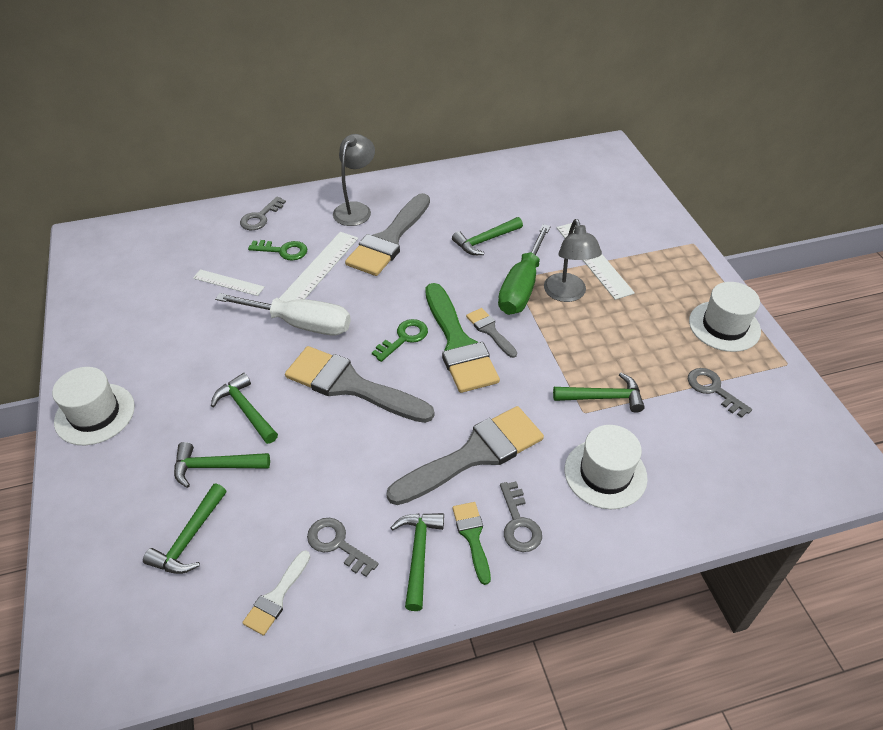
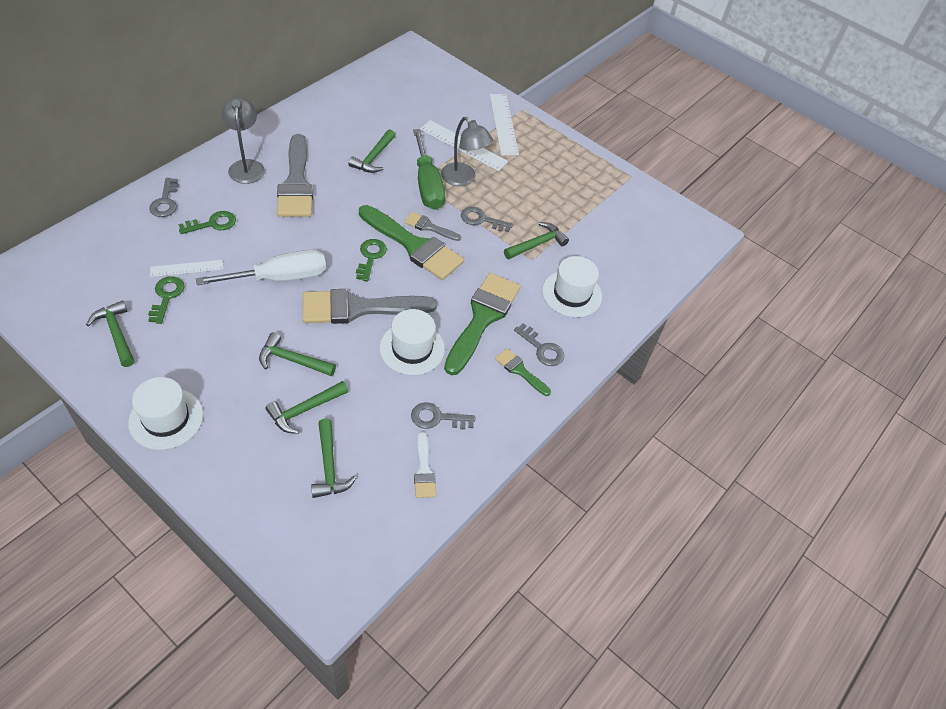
camera: 40 degrees left, 5 degrees up
white ruler [279,232,358,302] -> white ruler moved to [490,94,519,155]
grey brush [386,406,544,505] -> green brush [444,273,521,375]
green hammer [390,513,444,611] -> green hammer moved to [86,300,134,367]
grey key [688,368,752,418] -> grey key moved to [461,207,513,232]
white hat [689,282,761,352] -> white hat moved to [379,309,445,375]
none -> green key [148,276,184,324]

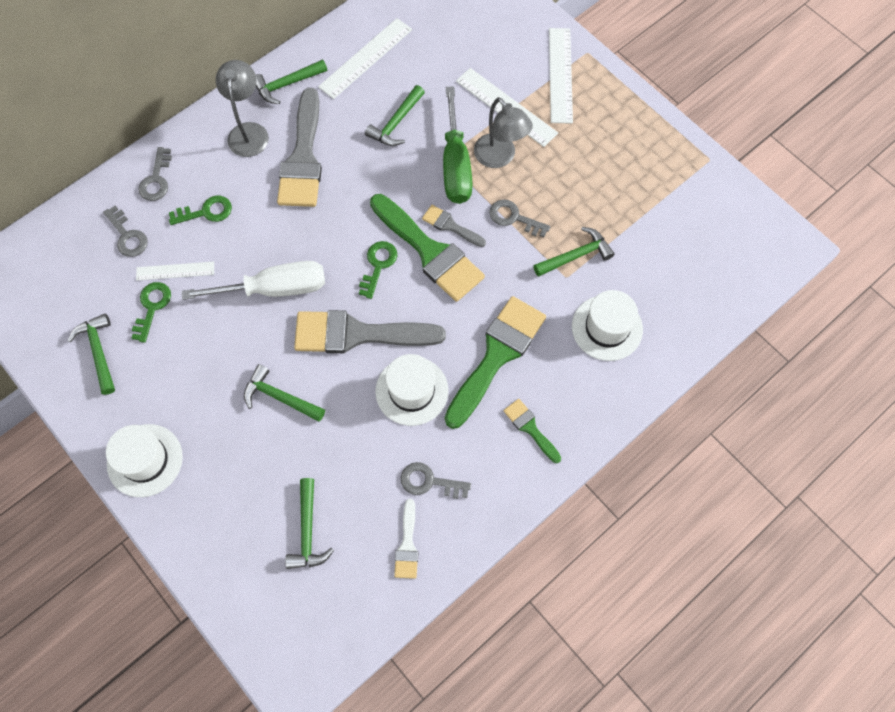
camera: 15 degrees right, 15 degrees up
green hammer [266,381,348,434] -> green hammer moved to [256,59,327,104]
grey key [514,323,564,366] -> grey key moved to [103,206,148,257]
none -> white ruler [318,18,412,99]

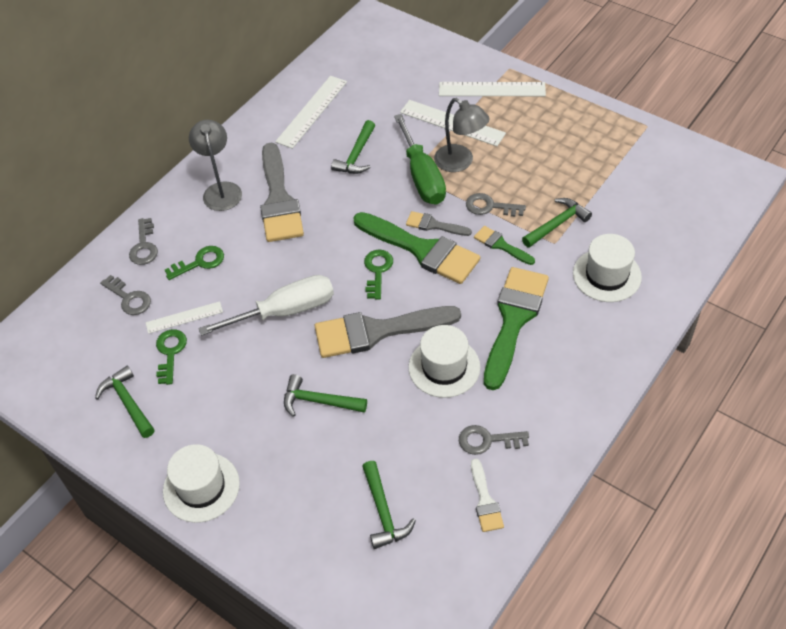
camera: 10 degrees left, 15 degrees down
green hammer [256,59,327,104] -> none
green brush [503,399,561,463] -> green brush moved to [474,226,535,265]
white ruler [549,28,573,123] -> white ruler turned 75 degrees counterclockwise [439,82,546,96]

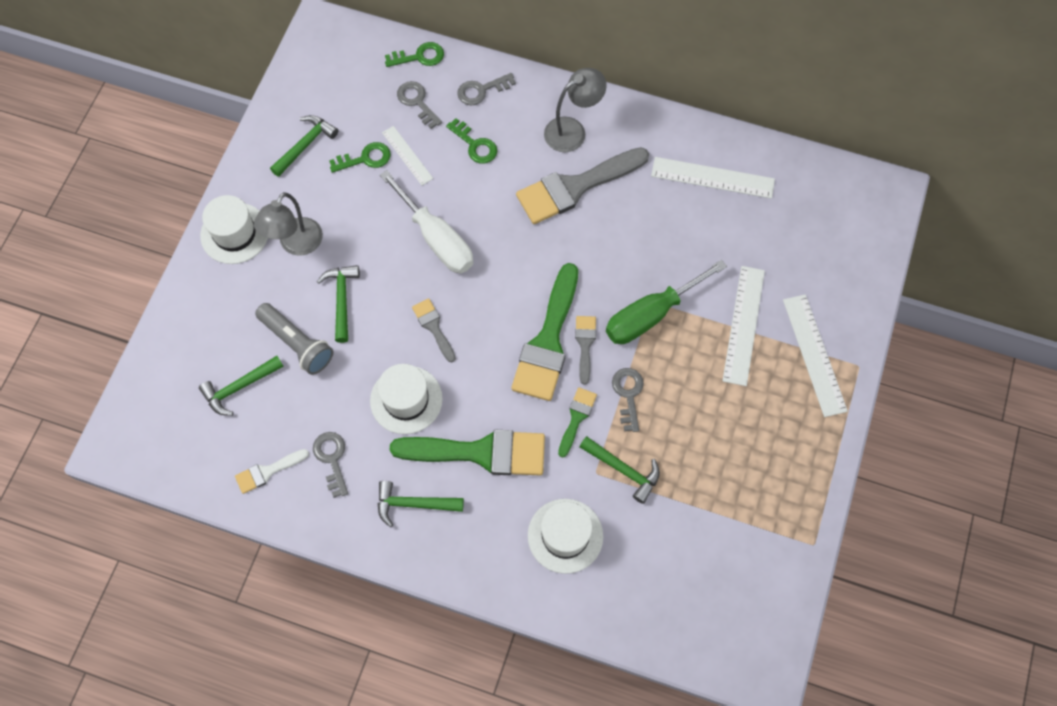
camera: 70 degrees right, 15 degrees up
grey key [100,275,151,315] -> grey key turned 120 degrees clockwise [397,81,442,129]
grey brush [315,306,461,358] -> grey brush [412,298,456,362], size x0.48
green hammer [331,120,375,174] -> green hammer moved to [378,481,464,527]
green key [364,250,393,300] -> green key moved to [385,42,444,67]
grey lamp [434,98,490,172] -> grey lamp moved to [254,192,323,256]
none -> grey flashlight [255,303,333,375]

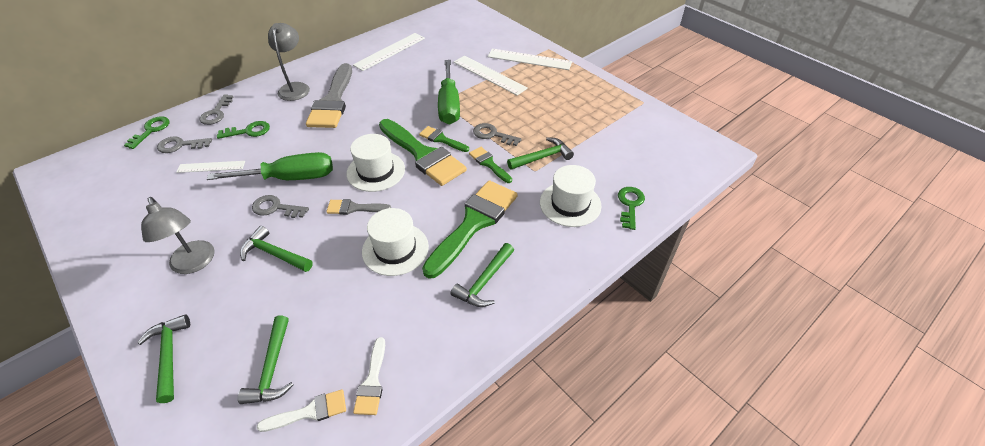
camera: 60 degrees left, 20 degrees down
white hat [200,195,268,264] -> white hat moved to [347,134,405,192]
grey flashlight [255,303,333,375] -> none
green hammer [270,115,338,177] -> green hammer moved to [137,314,190,403]
grey key [313,432,348,498] -> grey key moved to [252,195,309,218]
green key [329,142,391,173] -> green key moved to [618,187,645,230]
white screwdriver [380,170,473,273] -> green screwdriver [207,152,333,180]
grey brush [575,316,596,384] -> green brush [419,126,469,152]
none -> white brush [257,389,346,432]

